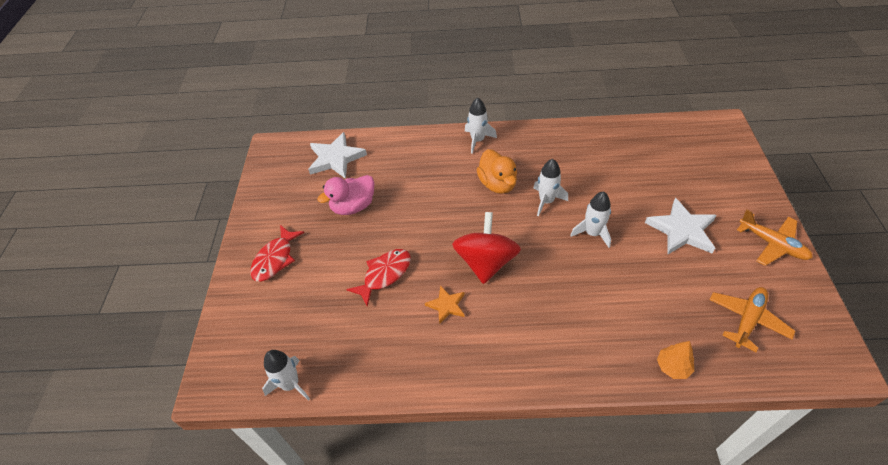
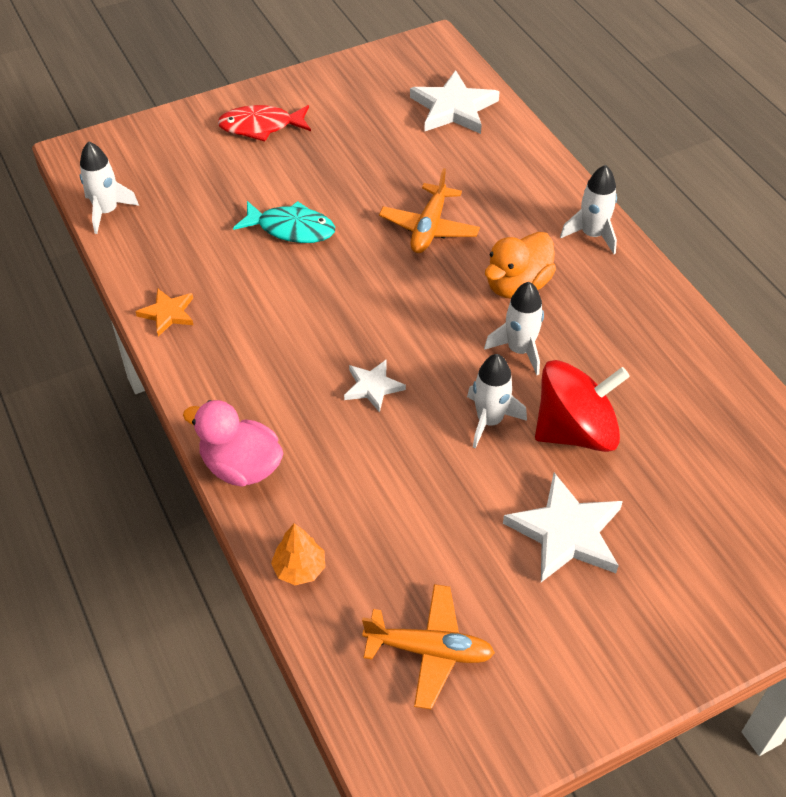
camera: 60 degrees right, 0 degrees up
pink duck [317,175,375,215] -> pink duck moved to [183,400,284,487]
red fish [346,249,411,307] -> turquoise fish [233,201,335,243]
orange star [425,285,465,324] -> orange star moved to [135,288,193,337]
red spinning top [452,212,521,284] -> red spinning top moved to [535,360,630,452]
orange plane [737,210,813,266] -> orange plane moved to [379,168,480,253]
none -> white star [344,359,406,413]

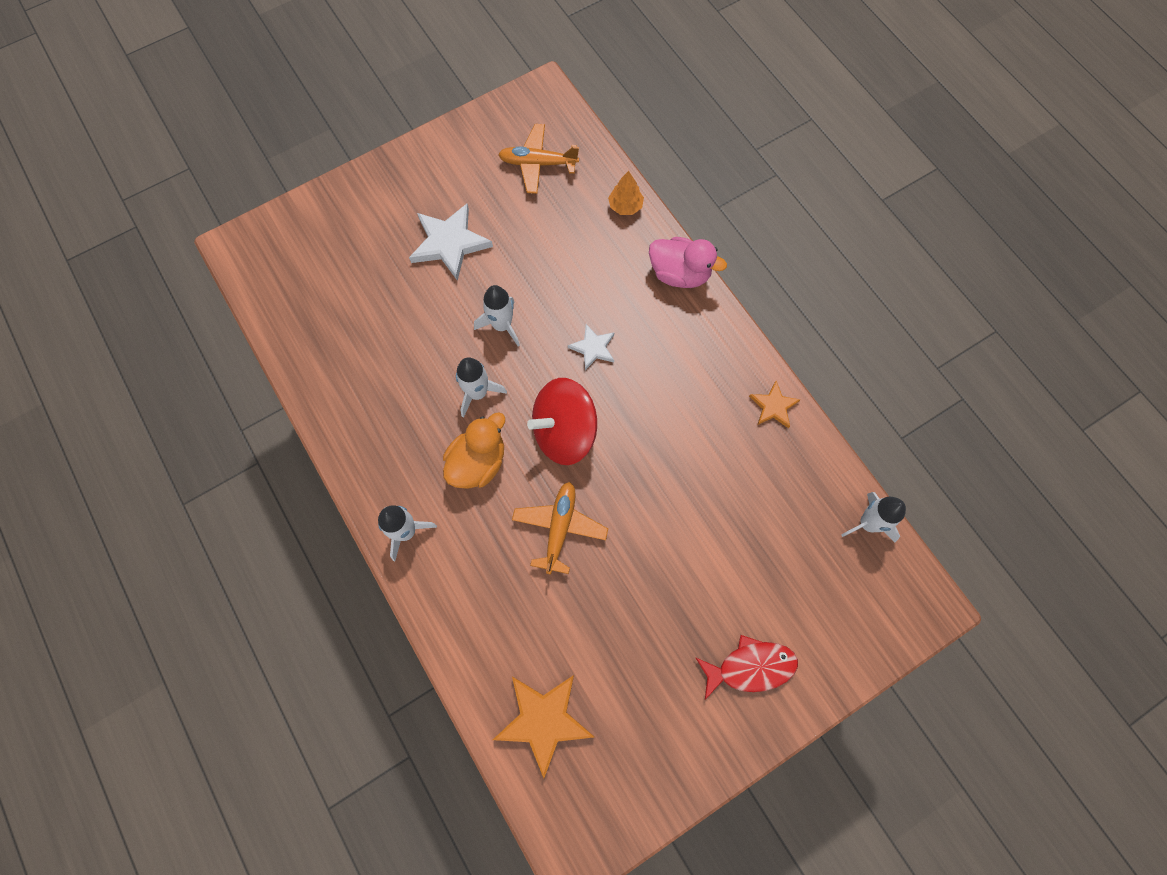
camera: 175 degrees right, 20 degrees up
turquoise fish [233,201,335,243] -> none
white star [410,70,499,134] -> orange star [493,675,594,779]
red spinning top [535,360,630,452] -> red spinning top moved to [527,378,597,465]

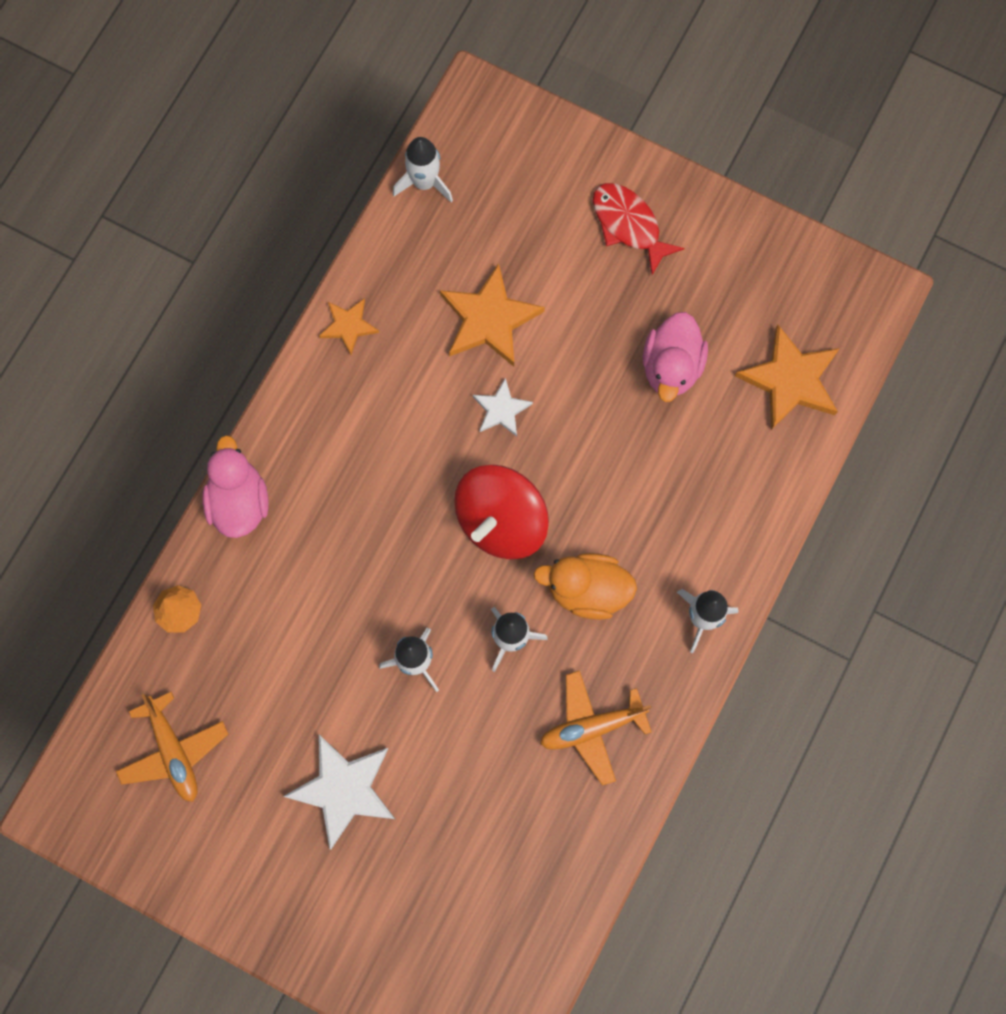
camera: 120 degrees left, 5 degrees up
orange plane [512,482,608,575] -> orange plane moved to [540,670,652,786]
red spinning top [527,378,597,465] -> red spinning top turned 90 degrees clockwise [454,465,549,559]
white star [568,324,614,370] -> white star moved to [473,378,533,436]
none -> orange star [440,263,545,366]
none -> pink duck [643,312,708,402]

